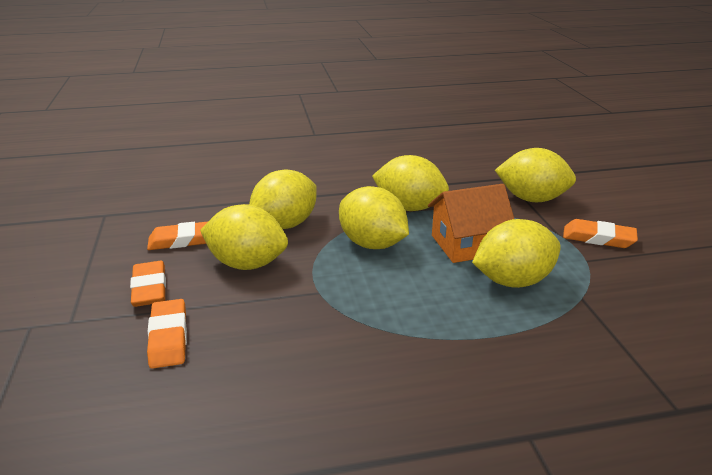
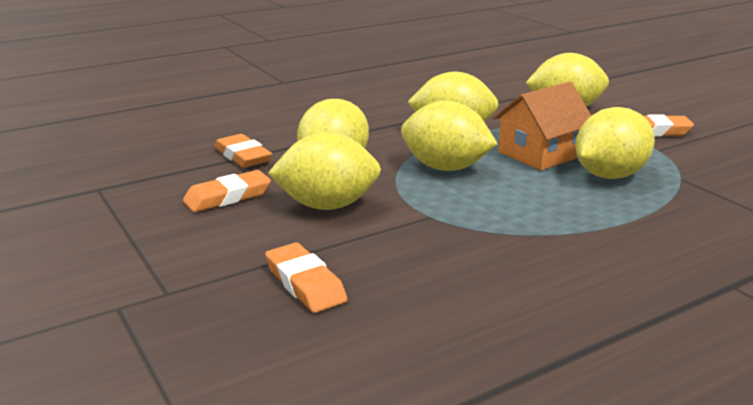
camera: 20 degrees left, 5 degrees down
orange eraser [130,261,166,307] -> orange eraser moved to [214,134,272,168]

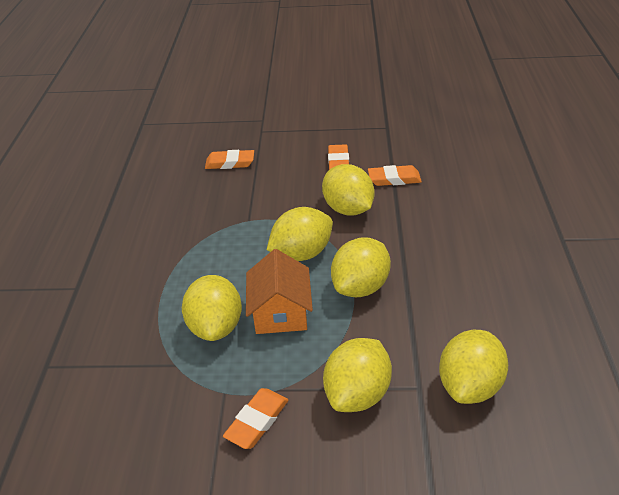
camera: 125 degrees right, 15 degrees up
yellow lemon [268,132,381,210] -> yellow lemon moved to [439,330,508,404]

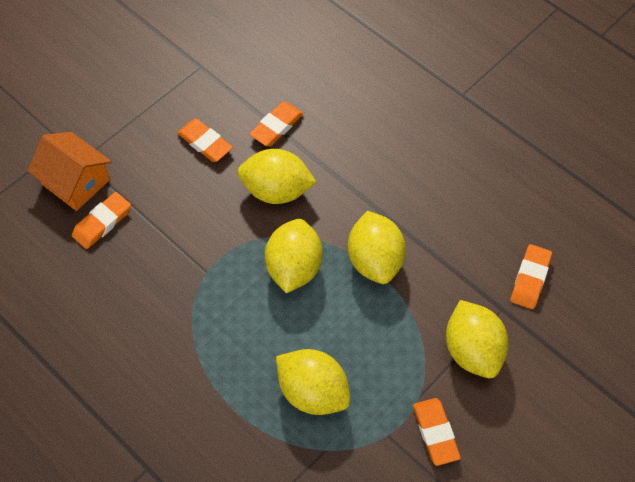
camera: 50 degrees left, 20 degrees up
orange house [246,249,313,334] -> orange house moved to [28,132,112,211]
yellow lemon [439,330,508,404] -> orange eraser [510,244,552,309]

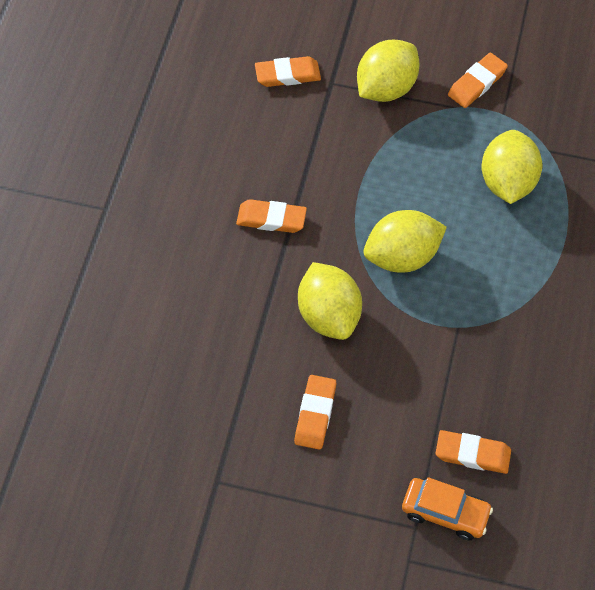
camera: 120 degrees left, 0 degrees up
orange house [28,132,112,211] -> orange car [402,477,493,540]
orange eraser [249,102,303,146] -> orange eraser moved to [236,199,307,233]
yellow lemon [348,211,406,284] -> none

